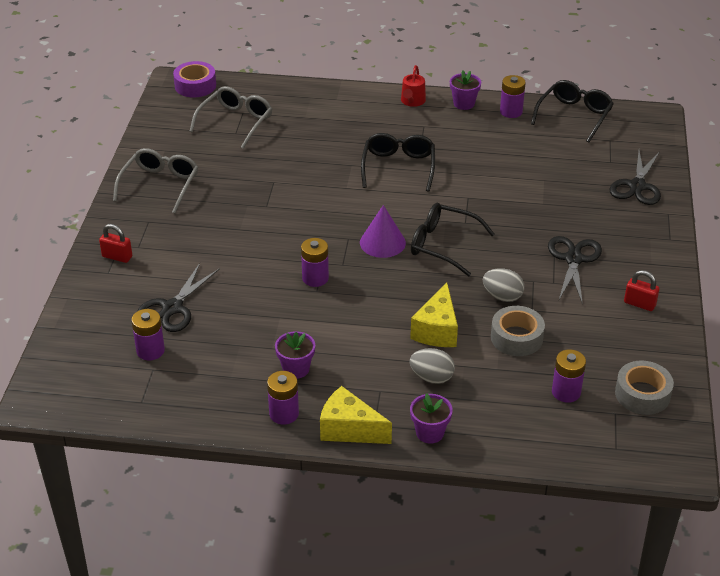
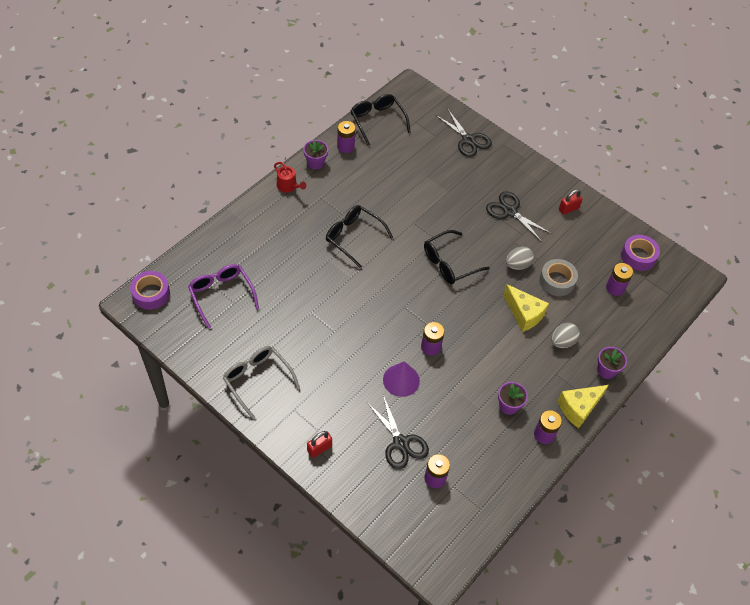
camera: 60 degrees left, 15 degrees up
grey glasses [189,86,272,149] -> purple glasses [188,264,259,329]
purple cone [360,205,406,258] -> purple cone moved to [383,361,420,397]
grey tape [615,361,674,415] -> purple tape [621,235,660,271]

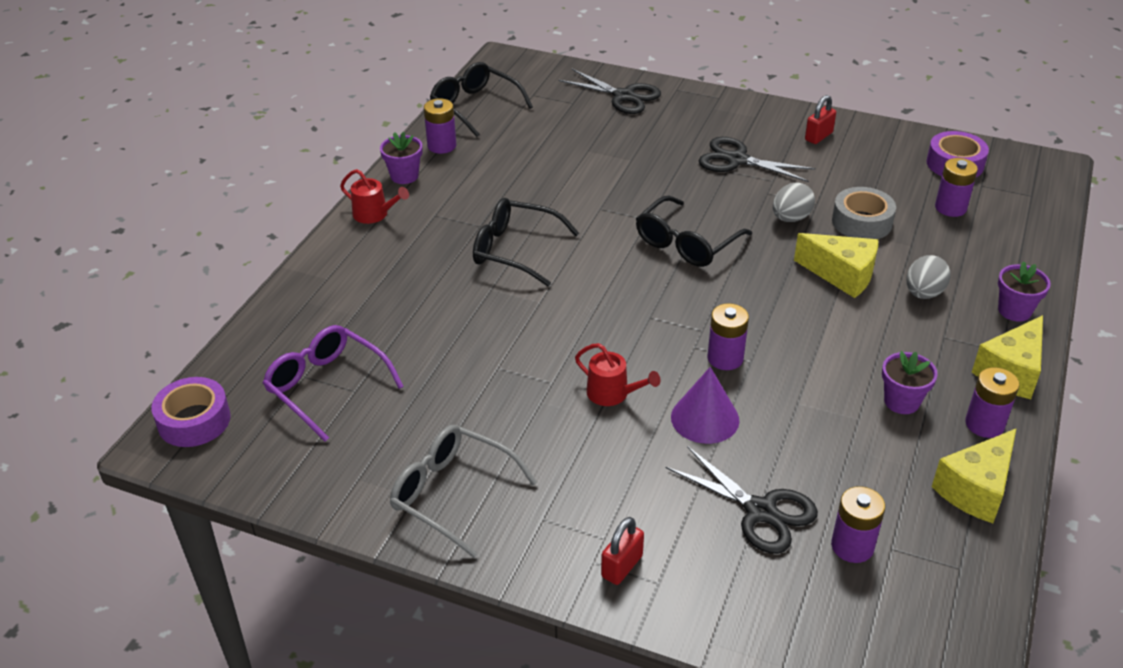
camera: 15 degrees left, 15 degrees down
none -> red watering can [575,343,660,406]
none -> yellow cheese [932,428,1017,523]

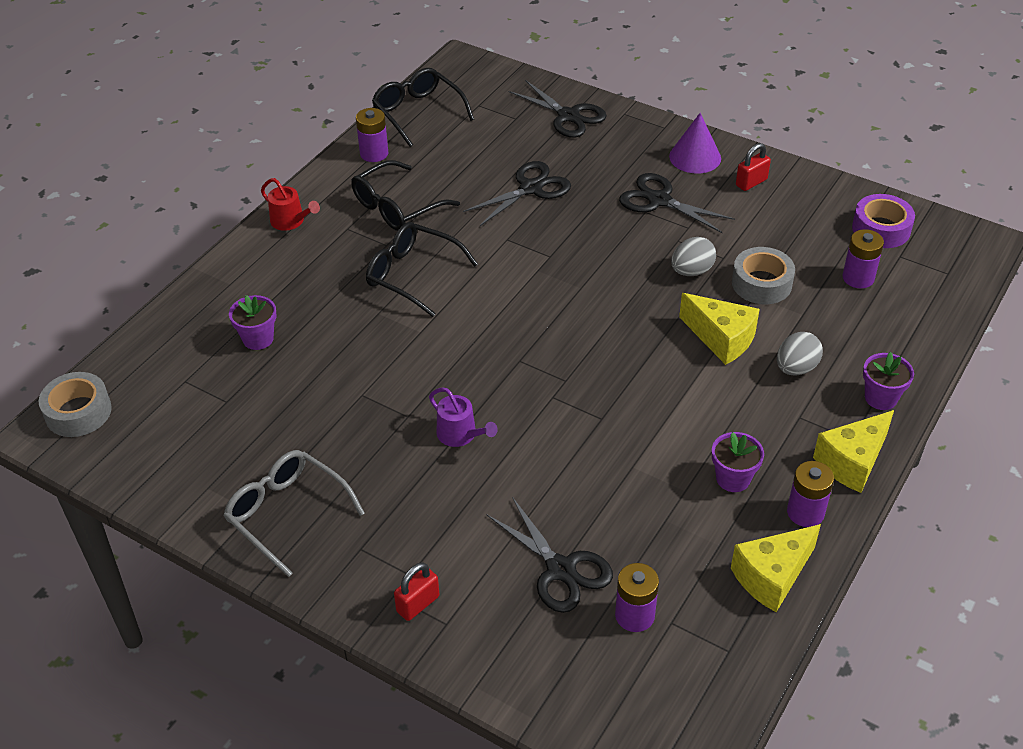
camera: 10 degrees right, 5 degrees up
purple tape [151,377,231,447] -> grey tape [39,372,112,437]
purple glasses [263,325,404,441] -> none
purple flower pot [380,132,422,184] -> purple flower pot moved to [229,295,276,350]
red watering can [575,343,660,406] -> purple watering can [429,388,498,447]
black glasses [636,196,752,267] -> black glasses moved to [351,160,460,231]
purple cone [671,367,739,444] -> purple cone moved to [669,113,721,174]
purple battery [707,303,749,370] -> none
none -> black scissors [463,161,571,226]

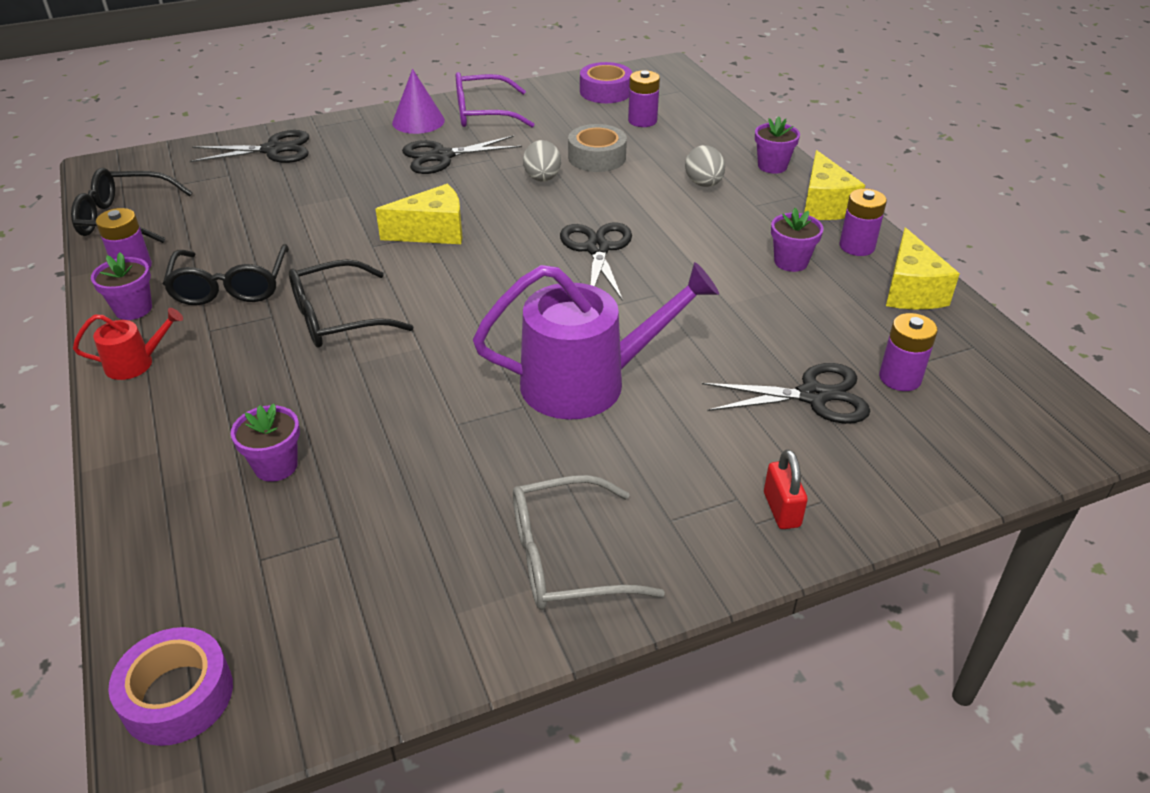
camera: 55 degrees left, 5 degrees down
grey tape [39,372,112,437] -> purple tape [108,627,233,746]
purple watering can [429,388,498,447] -> purple watering can [473,262,719,420], size x2.18
black scissors [463,161,571,226] -> black scissors moved to [560,223,632,301]
yellow cheese [679,293,760,365] -> yellow cheese moved to [376,184,463,244]
red padlock [736,143,771,191] -> purple glasses [456,72,535,127]
none -> purple flower pot [91,252,152,320]

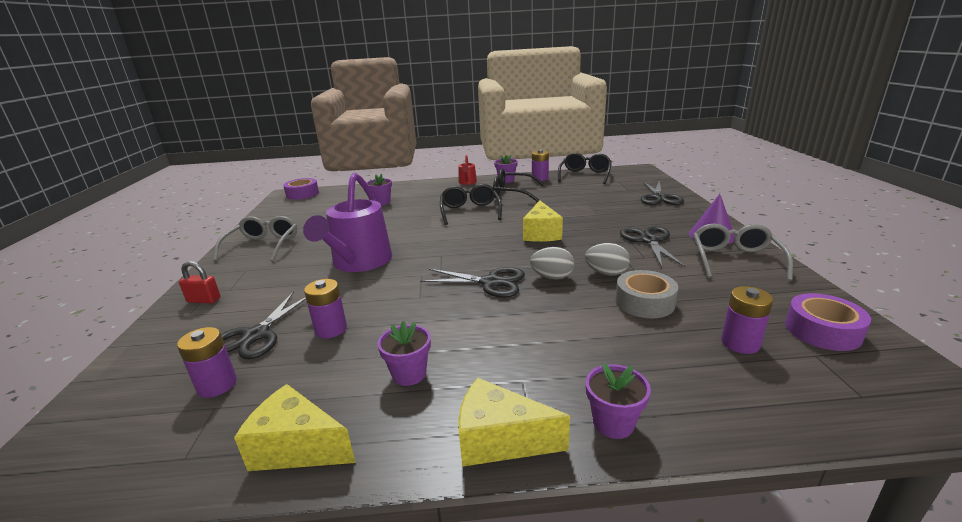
camera: 110 degrees right, 15 degrees down
purple glasses [456,72,535,127] -> grey glasses [693,224,793,281]
grey egg [685,145,725,187] -> grey egg moved to [530,247,574,280]
purple battery [839,189,887,256] -> purple battery moved to [304,279,347,338]

